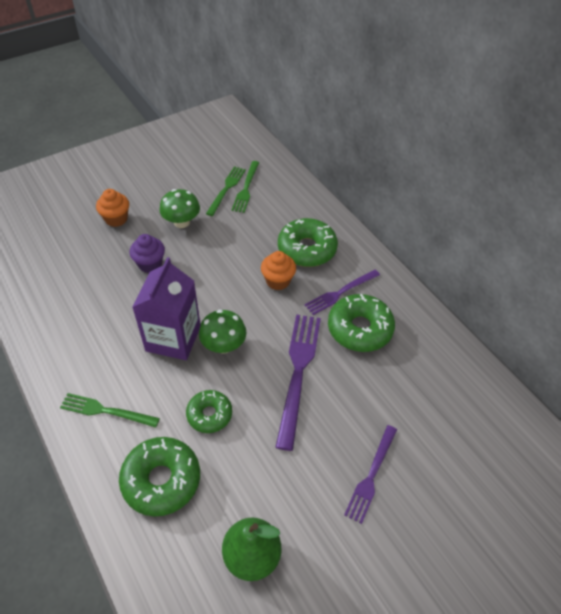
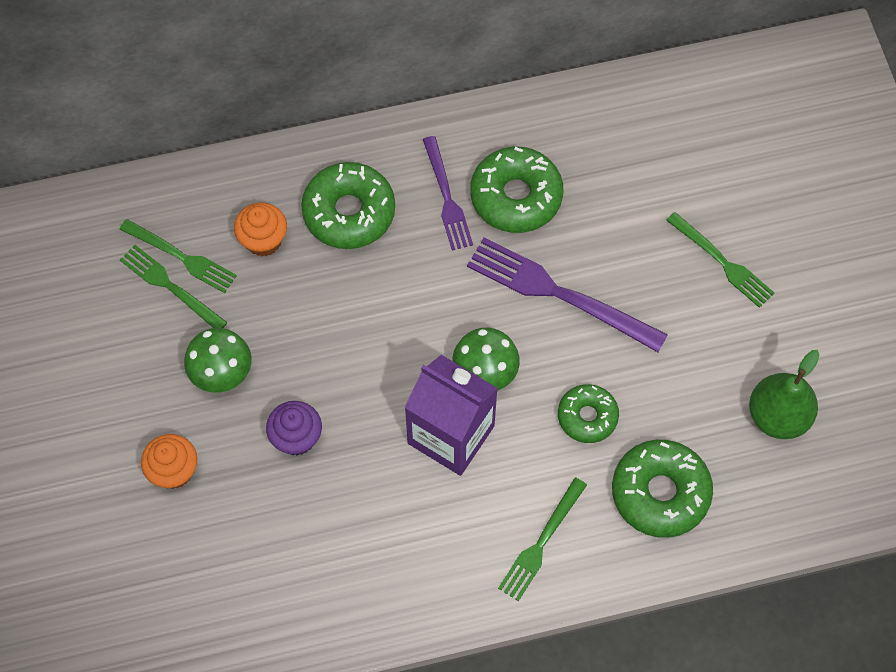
camera: 70 degrees left, 15 degrees up
orange cupcake [261,251,296,290] -> orange cupcake moved to [234,203,287,256]
purple fork [344,425,397,524] -> green fork [666,212,774,308]

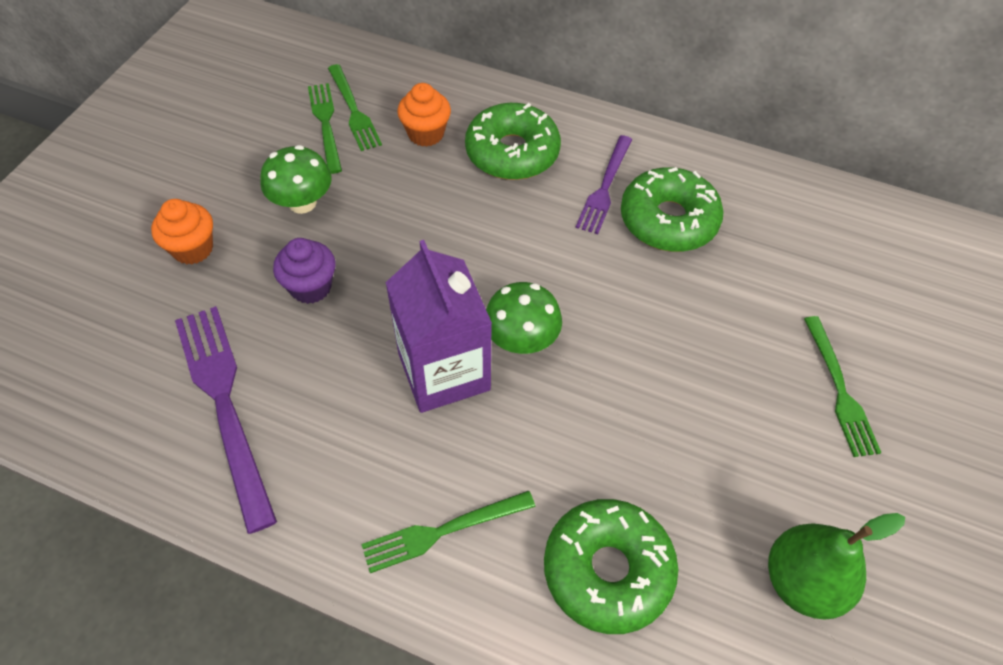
camera: 35 degrees right, 10 degrees down
purple fork [467,238,668,352] -> purple fork moved to [175,306,277,534]
green donut [558,384,619,443] -> none

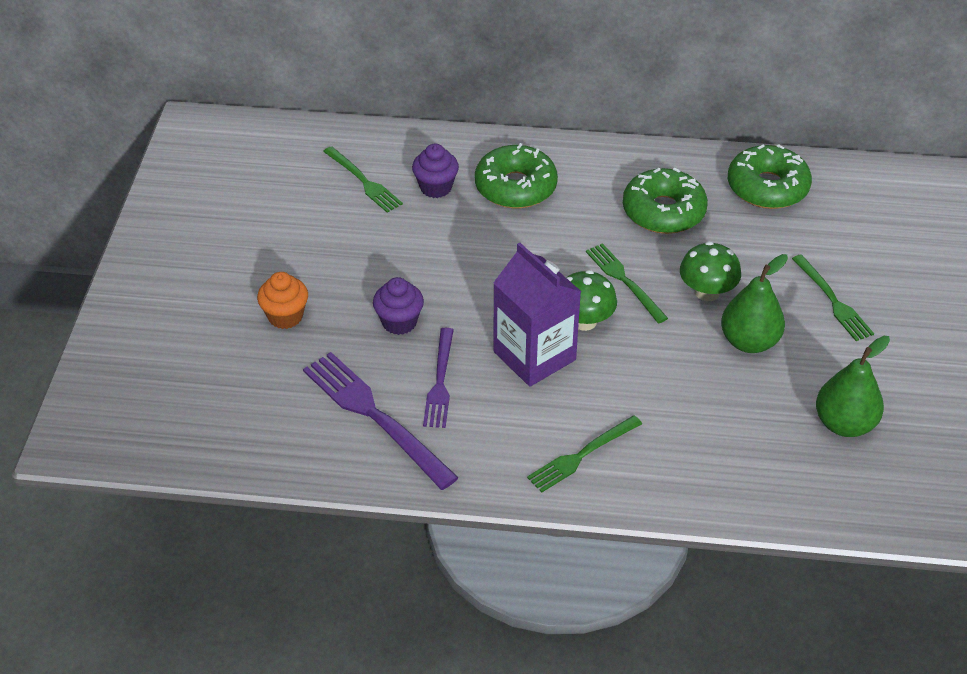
camera: 15 degrees left, 10 degrees down
green mushroom [260,145,332,214] -> green mushroom moved to [680,241,741,301]
green fork [308,83,342,174] -> green fork moved to [586,243,668,323]
orange cupcake [397,83,451,147] -> purple cupcake [412,144,459,198]
green donut [544,499,678,634] -> green donut moved to [728,144,812,209]
purple fork [575,135,632,234] -> purple fork moved to [423,328,454,428]
none -> green pear [721,254,788,353]

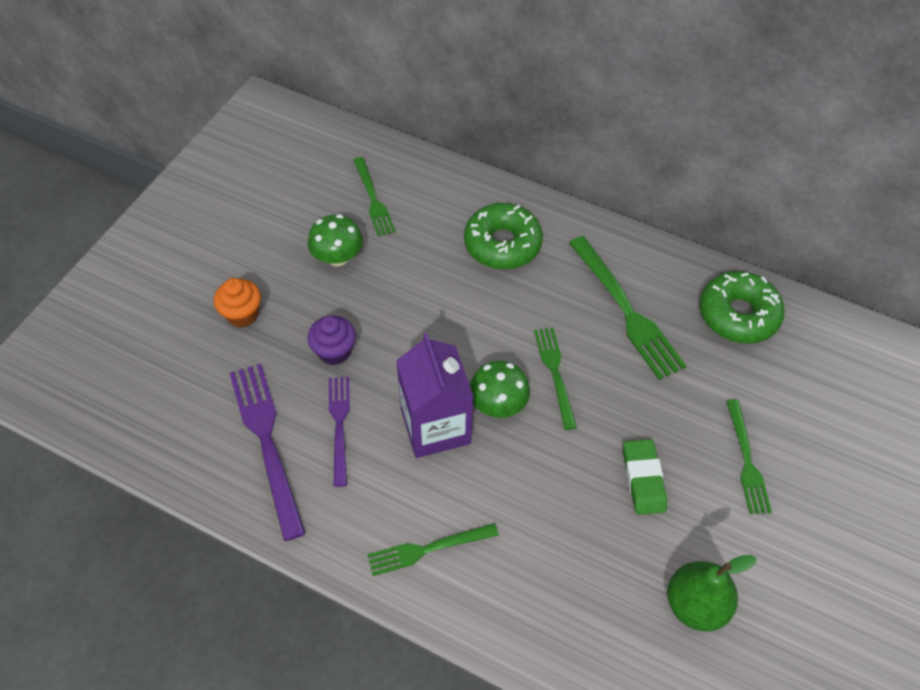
camera: 20 degrees right, 10 degrees up
purple cupcake [412,144,459,198] -> none
purple fork [423,328,454,428] -> purple fork turned 150 degrees clockwise [329,377,350,487]
green donut [623,167,708,234] -> green fork [569,236,687,380]
green mushroom [680,241,741,301] -> green mushroom moved to [308,214,363,267]
green pear [721,254,788,353] -> green eraser [623,439,667,515]

